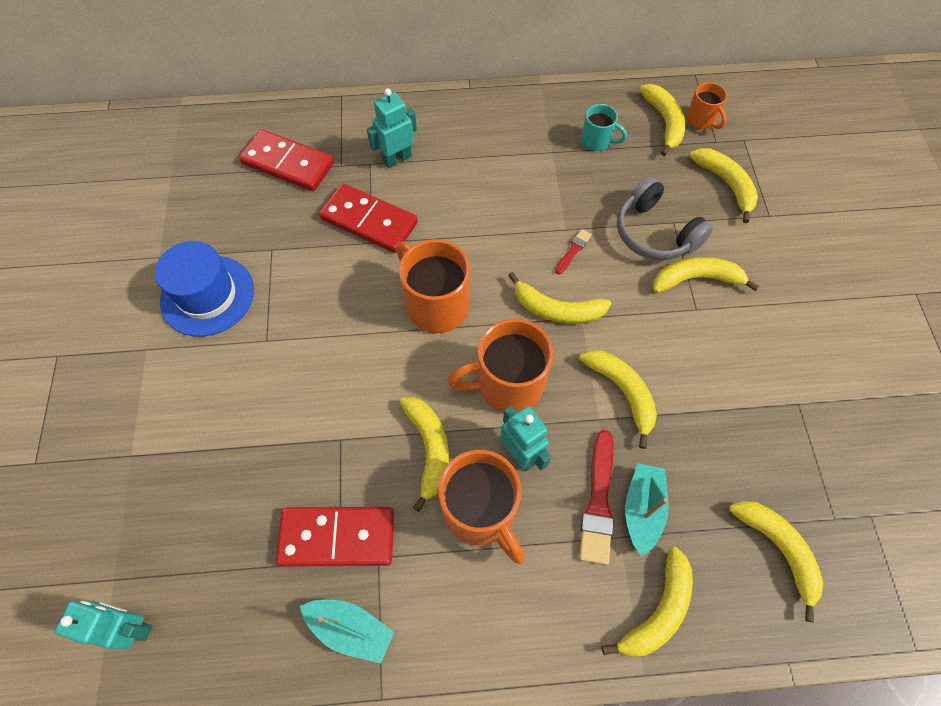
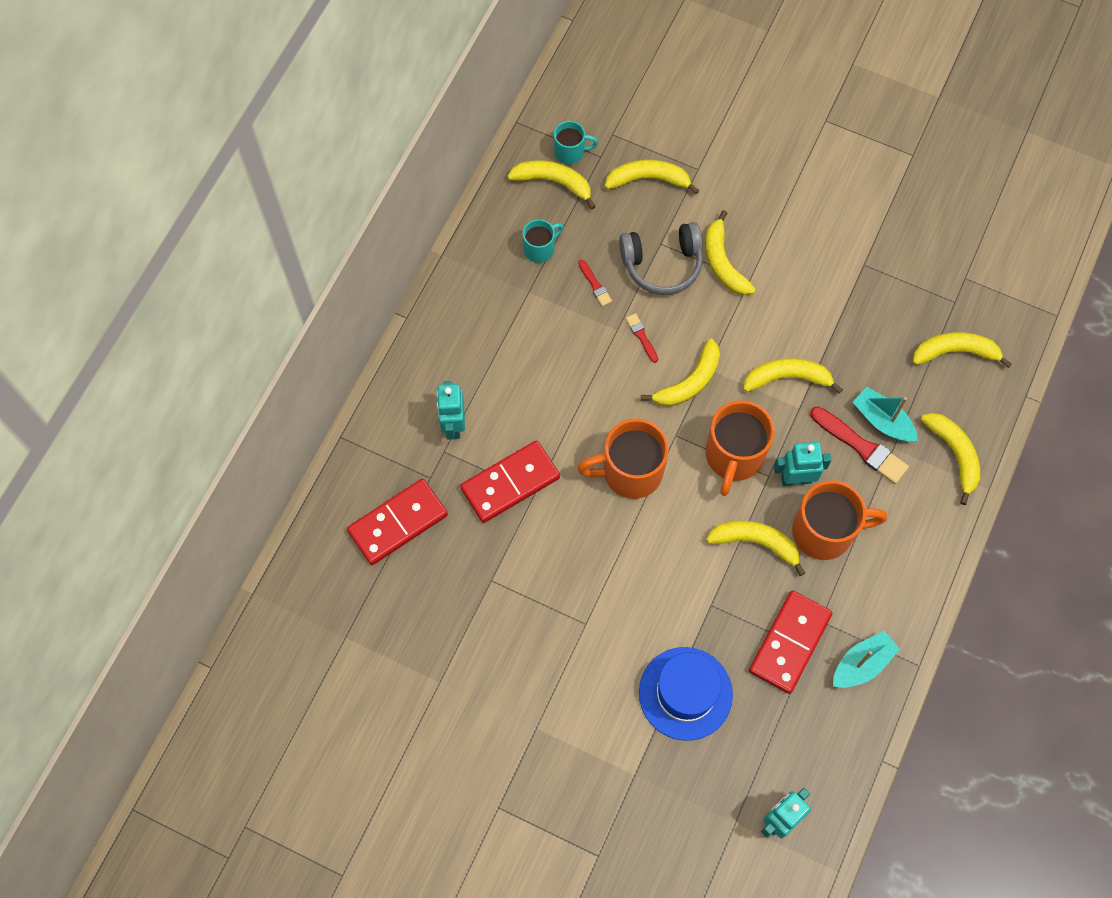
camera: 60 degrees left, 5 degrees up
blue hat [155,241,254,337] -> blue hat moved to [639,647,733,741]
yellow banana [653,257,759,293] -> yellow banana turned 45 degrees counterclockwise [705,210,756,295]
orange mug [686,82,727,129] -> turquoise mug [554,121,598,164]
none -> red brush [578,260,612,307]

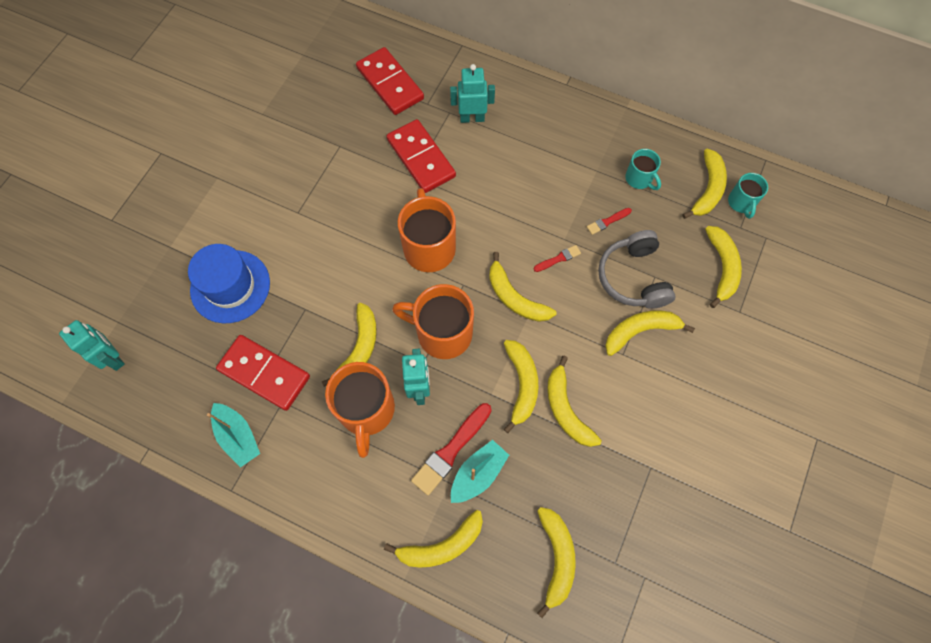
camera: 90 degrees right, 0 degrees up
none -> yellow banana [547,356,602,447]

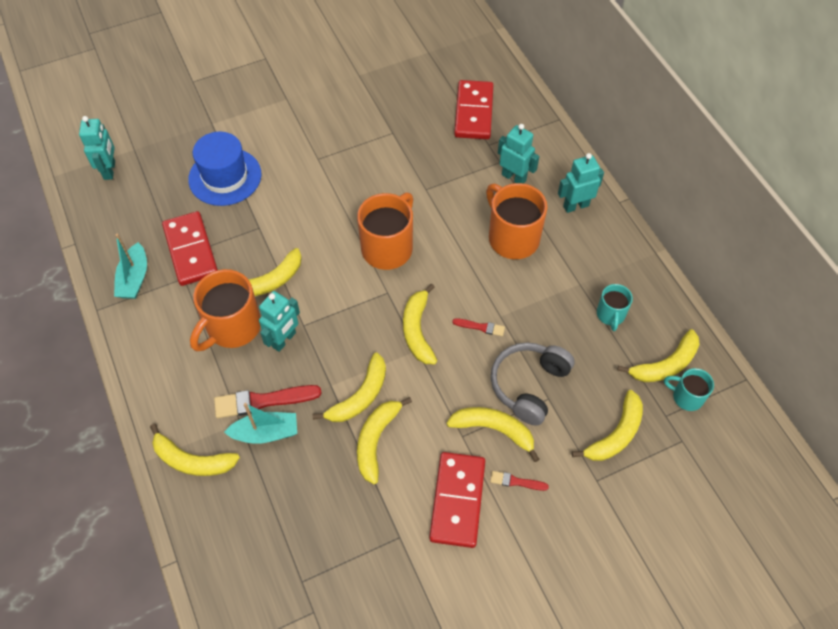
camera: 40 degrees right, 10 degrees down
red domino [386,119,456,193] -> red domino moved to [429,452,485,548]
orange mug [392,284,474,359] -> orange mug moved to [486,183,548,259]
yellow banana [537,507,576,618] -> none
red brush [587,208,632,235] -> red brush moved to [490,471,549,491]
turquoise mug [728,173,768,219] -> turquoise mug turned 75 degrees clockwise [664,368,714,411]
none -> turquoise robot [558,153,604,213]

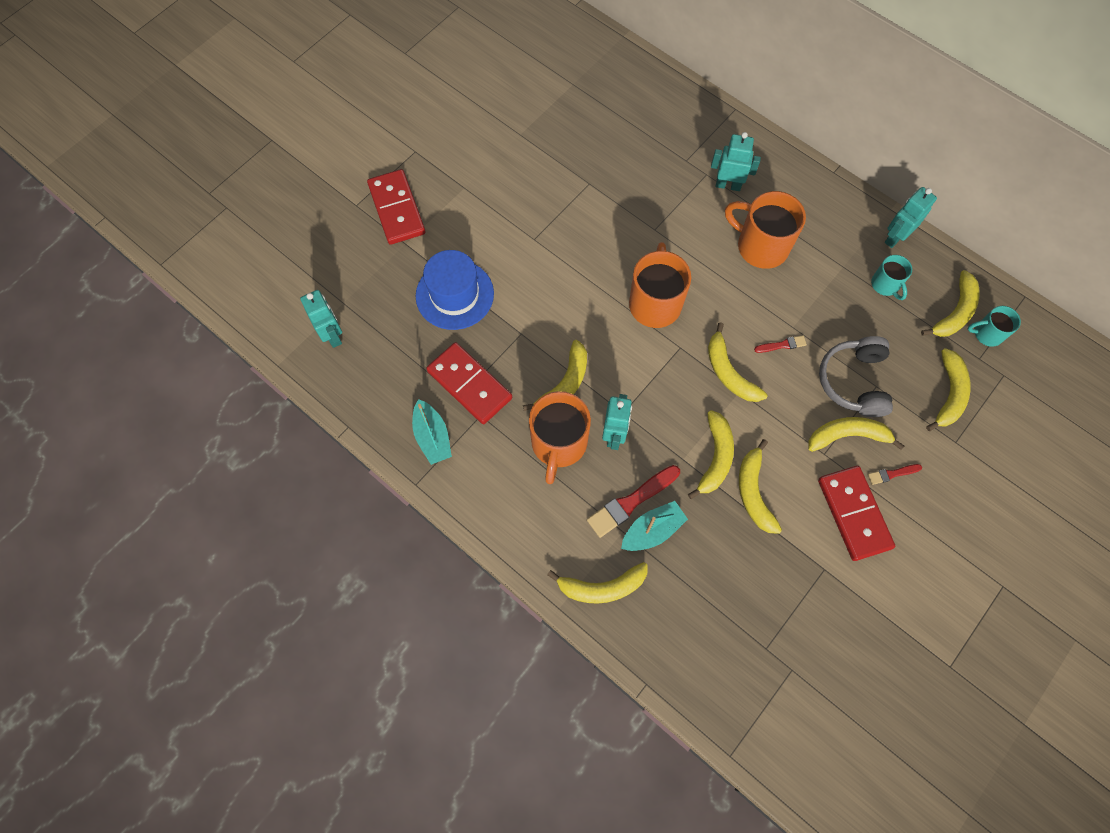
camera: 25 degrees left, 10 degrees up
red domino [454,80,494,139] -> red domino moved to [367,169,425,245]
turquoise robot [558,153,604,213] -> turquoise robot moved to [884,187,937,248]

